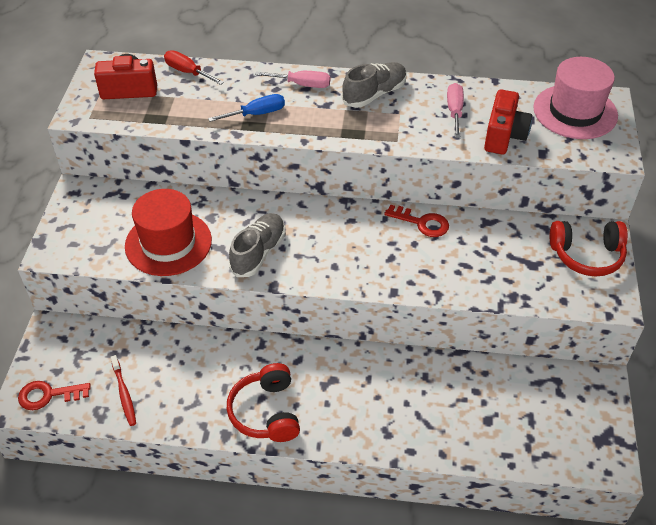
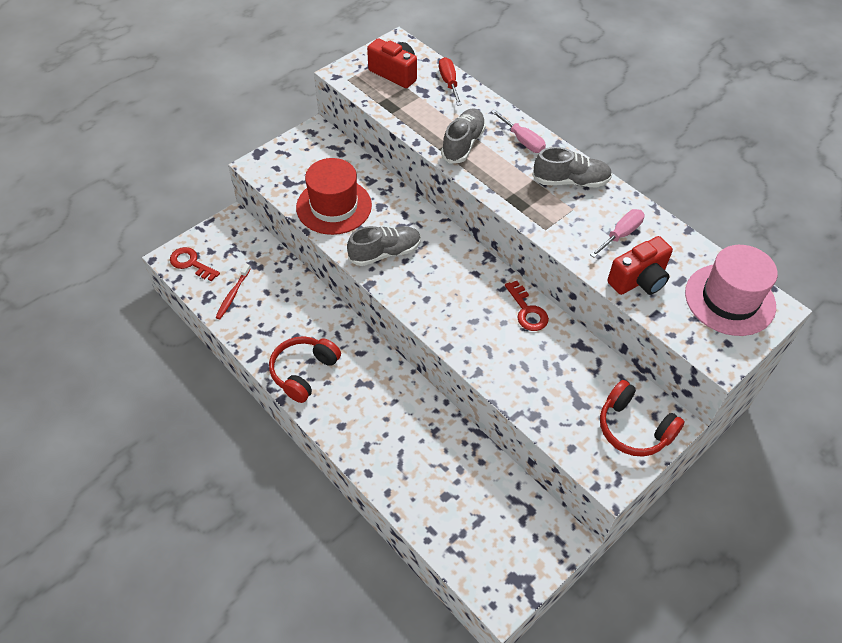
camera: 40 degrees right, 5 degrees up
blue screwdriver [208,94,285,122] -> grey shoe [441,108,486,163]

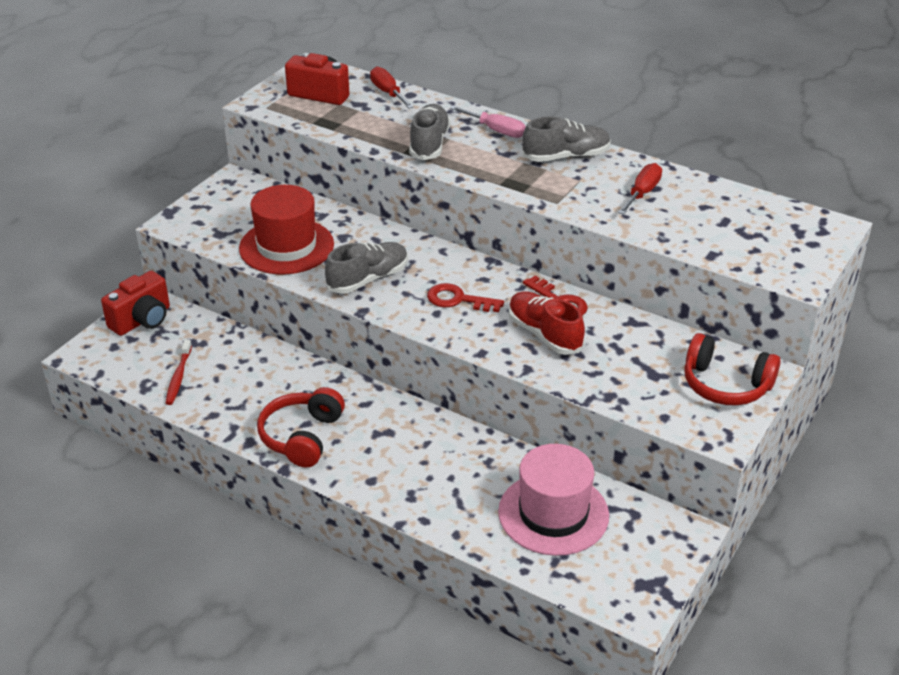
camera: 15 degrees left, 15 degrees down
red key [170,247,220,281] -> red key moved to [427,283,504,312]
pink screwdriver [590,209,644,258] -> red screwdriver [618,163,662,215]
red camera [607,236,673,295] -> red camera moved to [101,271,170,336]
pink hat [685,245,778,336] -> pink hat moved to [498,444,609,556]
none -> red shoe [508,291,585,355]

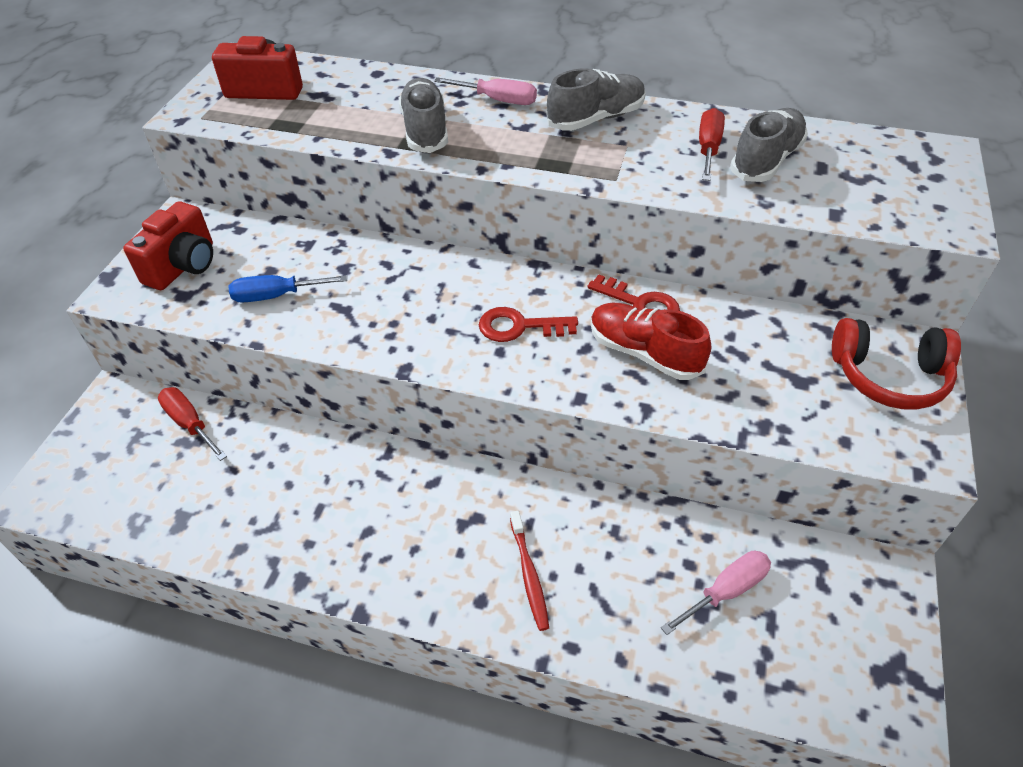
camera: 15 degrees left, 10 degrees up
red camera [101,271,170,336] -> red camera moved to [123,201,213,290]
red toothbrush [166,340,192,405] -> red toothbrush moved to [510,511,549,631]
red hat [239,185,334,274] -> blue screwdriver [229,275,347,303]
red headphones [257,387,345,468] -> none
grey shoe [325,242,408,294] -> grey shoe moved to [730,108,808,182]
red screwdriver [370,66,414,109] -> red screwdriver moved to [158,387,227,461]
pink hat [498,444,609,556] -> pink screwdriver [661,551,771,635]

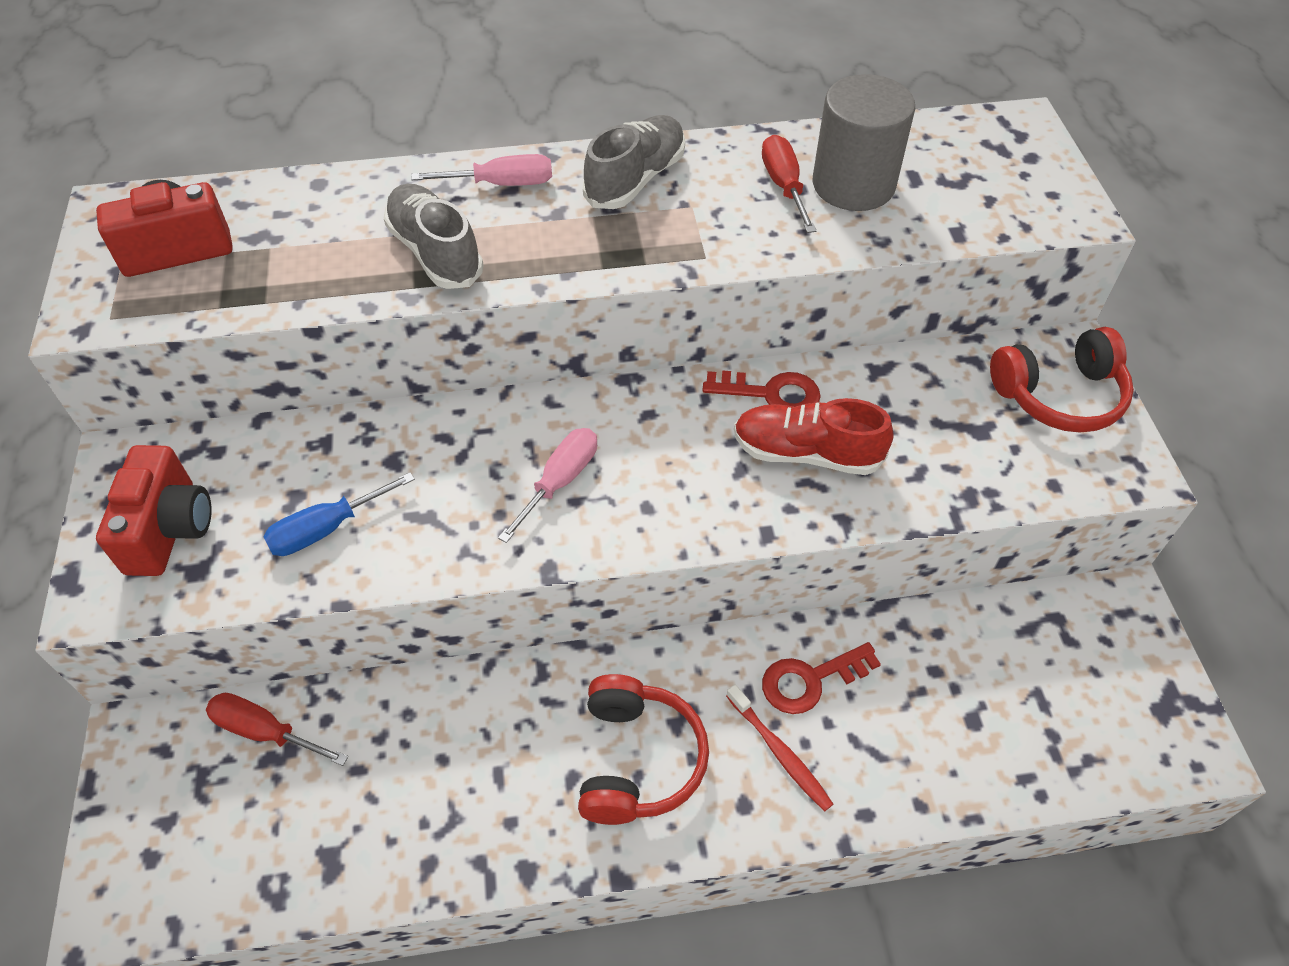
camera: 25 degrees left, 5 degrees up
red key [479,307,578,342] -> red key moved to [762,642,881,714]
pink screwdriver [661,551,771,635] -> pink screwdriver moved to [498,428,597,543]
grey shoe [730,108,808,182] -> grey cylinder [813,74,915,211]
none -> red headphones [578,674,709,825]

